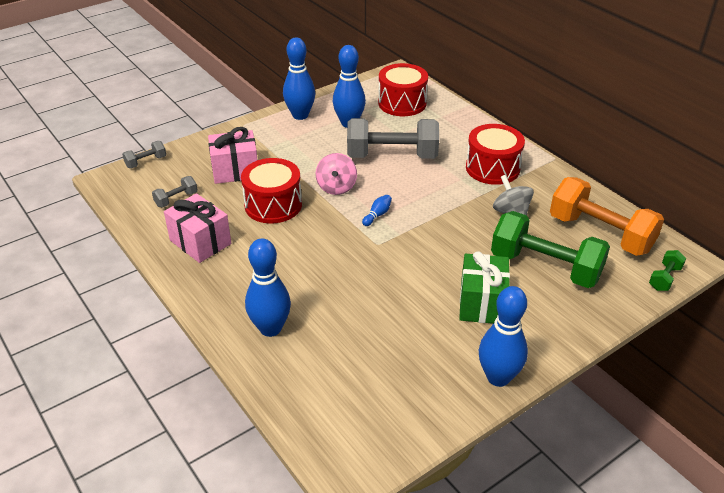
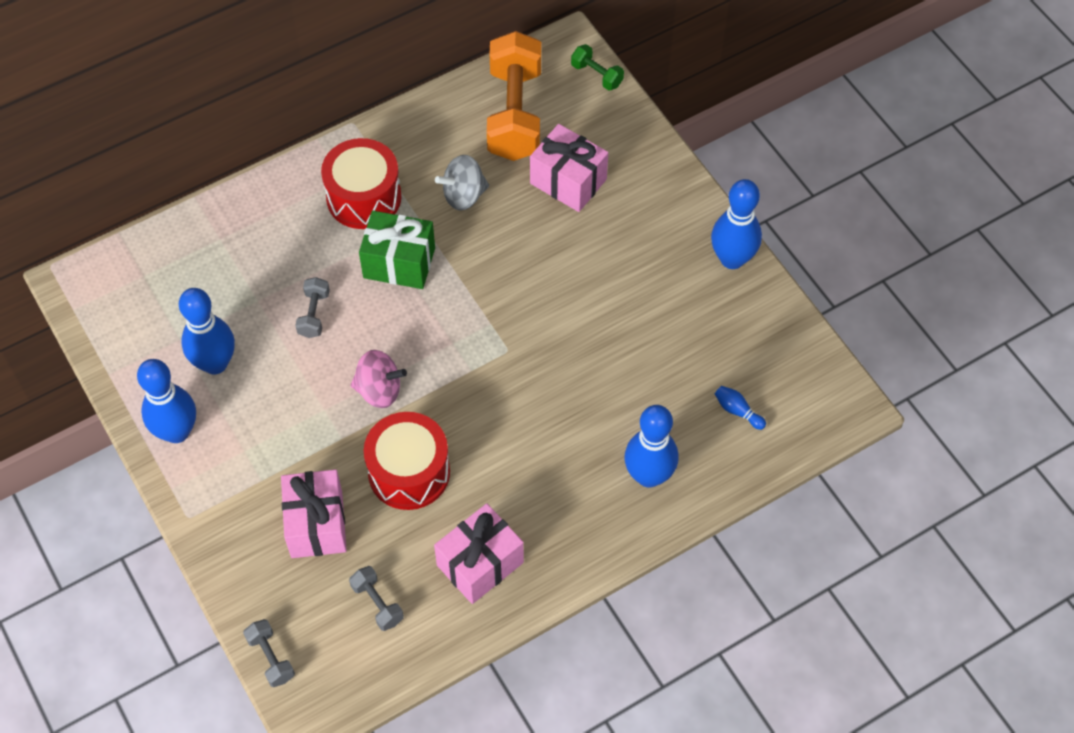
camera: 85 degrees left, 20 degrees up
grey dumbbell [347,118,439,159] -> grey dumbbell [295,277,330,338], size x0.44
blue bowling pin [362,195,392,226] -> blue bowling pin moved to [715,386,766,430]
red drum [378,63,428,116] -> none
green gift [459,251,510,324] -> green gift moved to [359,211,435,289]
green dumbbell [491,211,610,288] -> pink gift [530,124,608,212]
orange dumbbell [550,177,664,256] -> orange dumbbell turned 45 degrees counterclockwise [487,31,541,161]

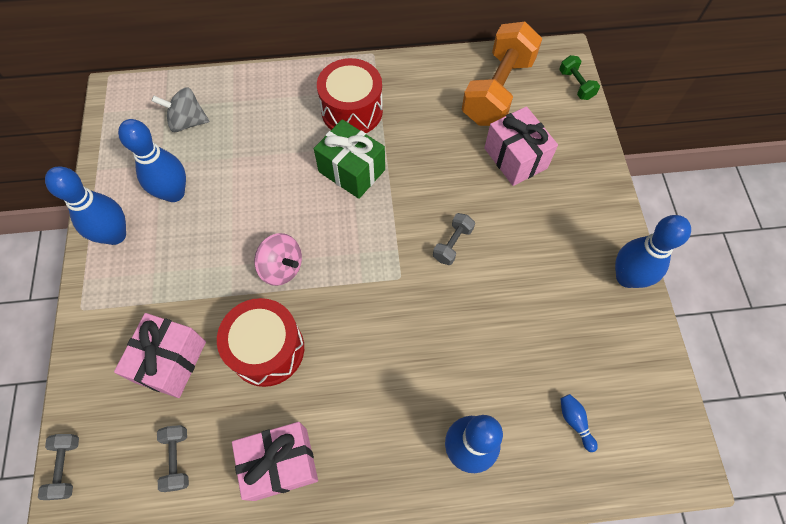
camera: 25 degrees right, 5 degrees up
grey dumbbell [295,277,330,338] -> grey dumbbell moved to [433,213,475,265]
grey spinning top [435,155,489,211] -> grey spinning top moved to [152,87,210,132]

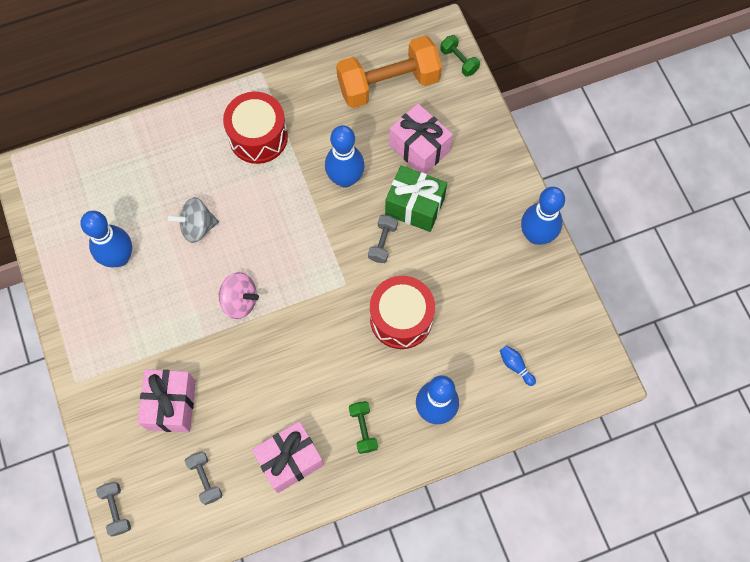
camera: 15 degrees left, 5 degrees up
blue bowling pin [45,166,126,245] -> blue bowling pin moved to [325,125,365,188]
grey spinning top [152,87,210,132] -> grey spinning top moved to [168,197,219,243]
red drum [217,298,304,387] -> red drum moved to [370,276,435,349]
green gift [314,119,385,199] -> green gift moved to [385,165,447,232]
orange dumbbell [462,22,542,126] -> orange dumbbell turned 60 degrees clockwise [336,35,442,108]
none -> green dumbbell [349,401,378,454]

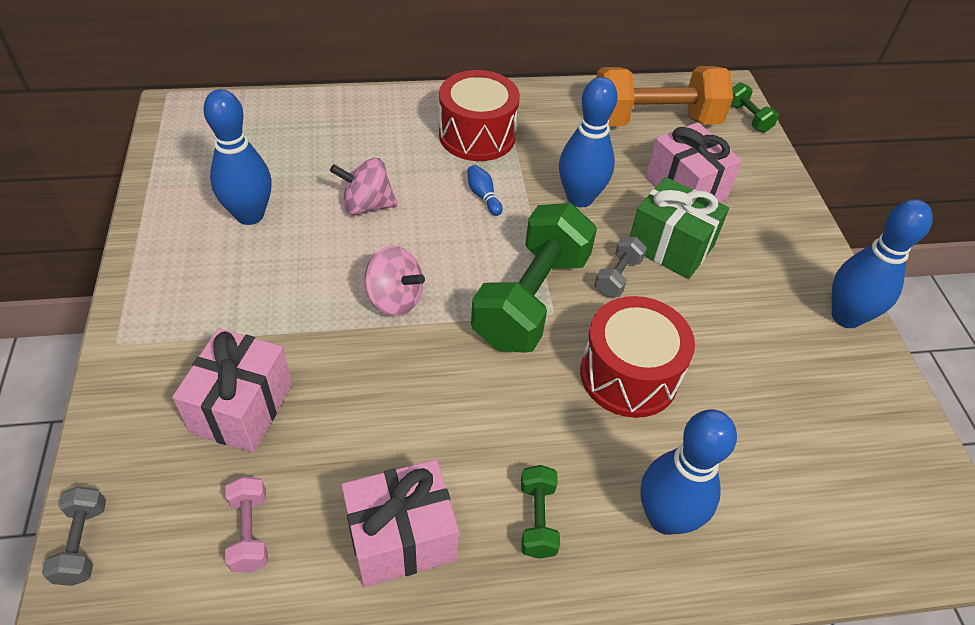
camera: 10 degrees right, 20 degrees down
grey spinning top [168,197,219,243] -> pink spinning top [330,158,398,215]
grey dumbbell [185,451,222,505] -> pink dumbbell [225,476,268,573]
blue bowling pin [500,345,536,386] -> blue bowling pin moved to [467,165,503,216]
none -> green dumbbell [471,203,597,353]

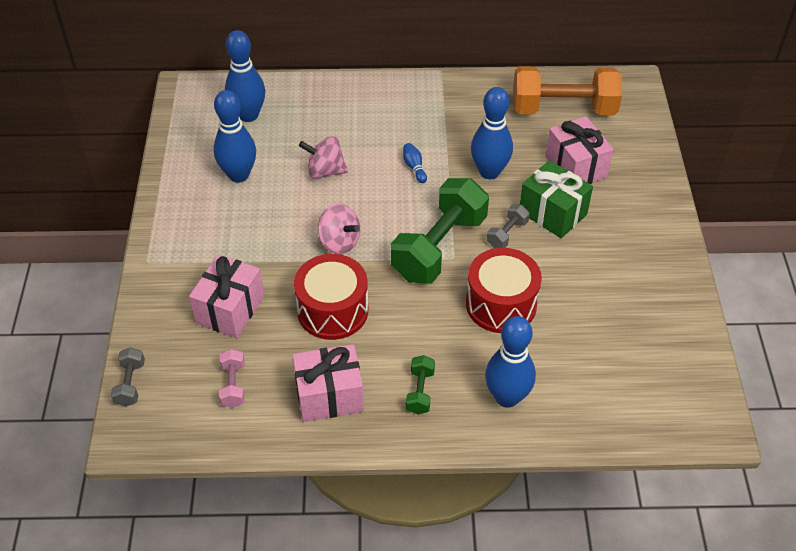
camera: 10 degrees right, 0 degrees up
red drum [439,70,520,161] -> red drum moved to [294,254,368,340]
green dumbbell [731,83,779,133] -> none
blue bowling pin [832,199,933,328] -> blue bowling pin moved to [225,30,265,122]

